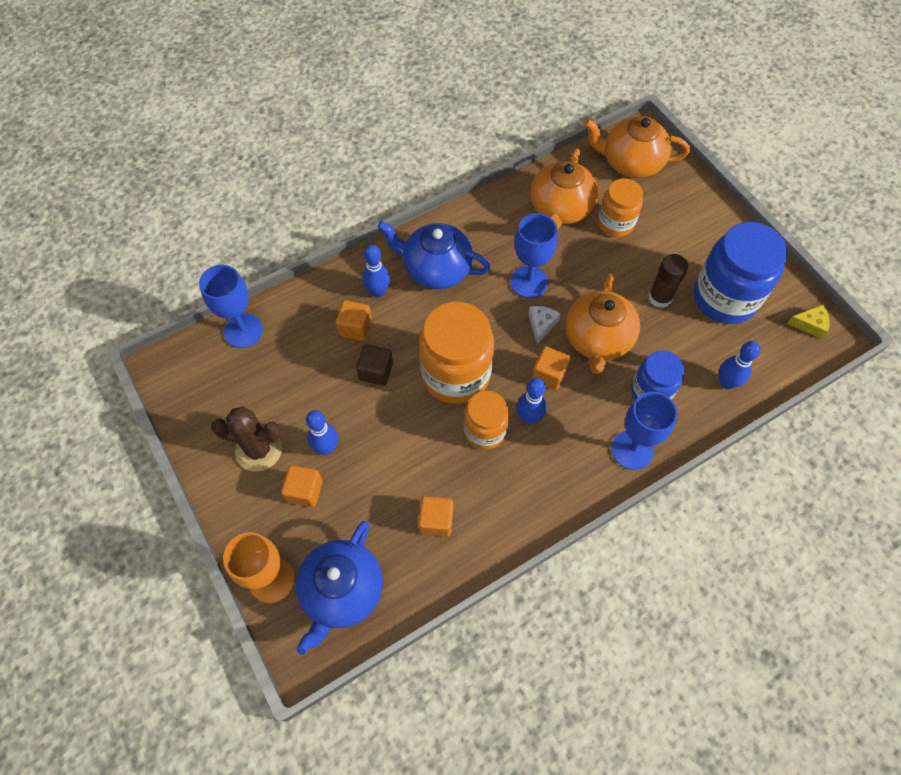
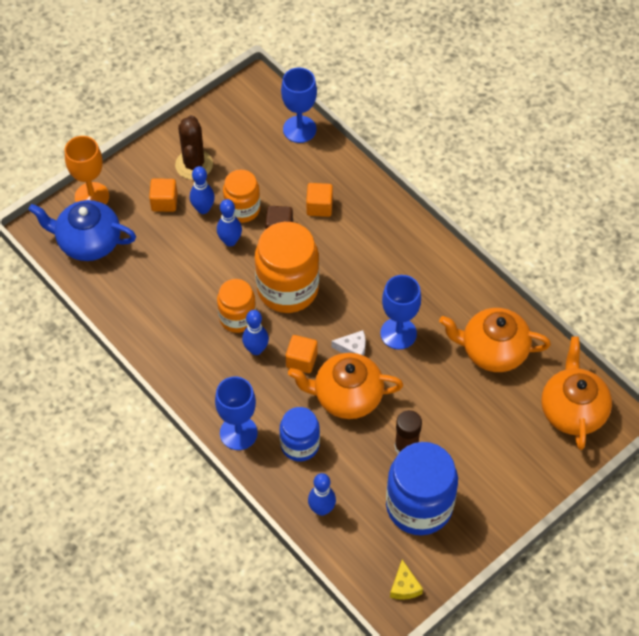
camera: 80 degrees right, 5 degrees down
blue bowling pin [362,245,390,298] -> blue bowling pin moved to [217,199,242,246]
blue teapot [378,221,491,289] -> none
orange cube [418,496,453,537] -> none
orange jar [598,178,643,237] -> orange jar moved to [223,170,260,223]

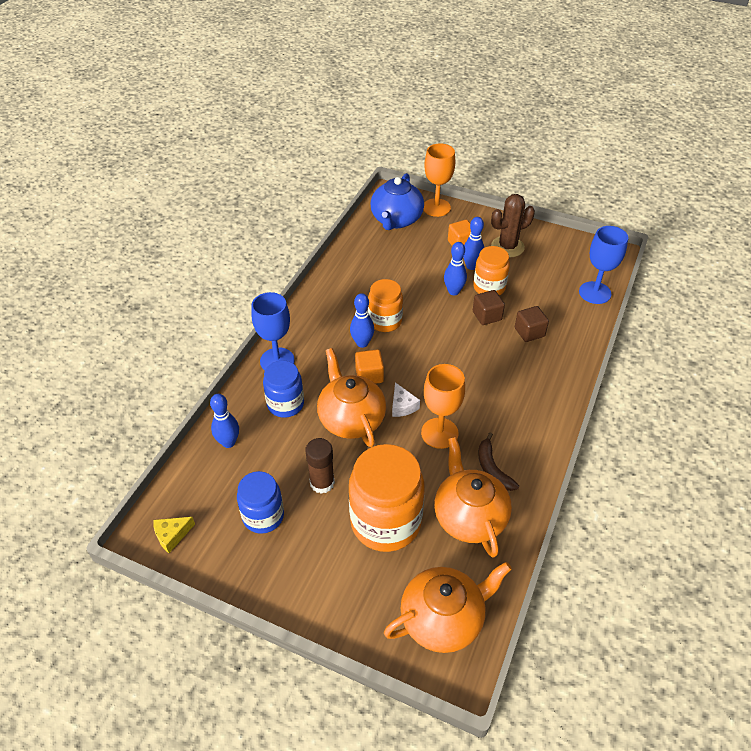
camera: 65 degrees right, 10 degrees down
blue teapot [28,200,136,261] -> blue teapot turned 150 degrees counterclockwise [370,173,424,230]
orange jar [255,222,319,313] -> orange jar moved to [349,444,425,552]
orange cube [306,183,333,217] -> brown cube [515,306,549,342]
blue goblet [380,275,421,349] -> orange goblet [421,364,465,449]
blue jar [386,442,458,535] -> blue jar [237,471,284,534], size x0.60
none -> brown banana [478,432,519,491]

